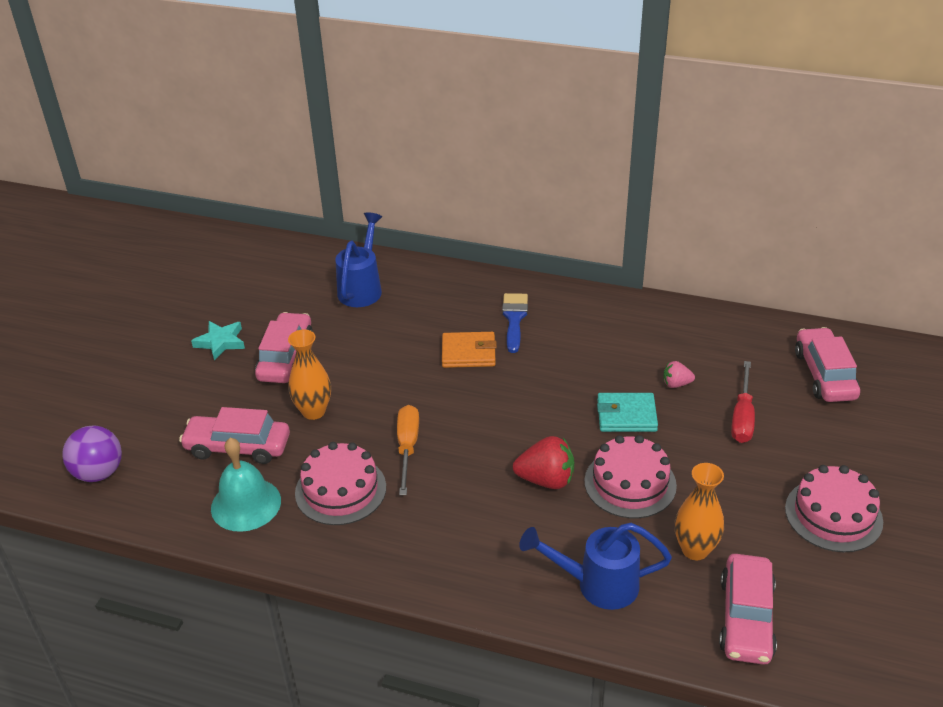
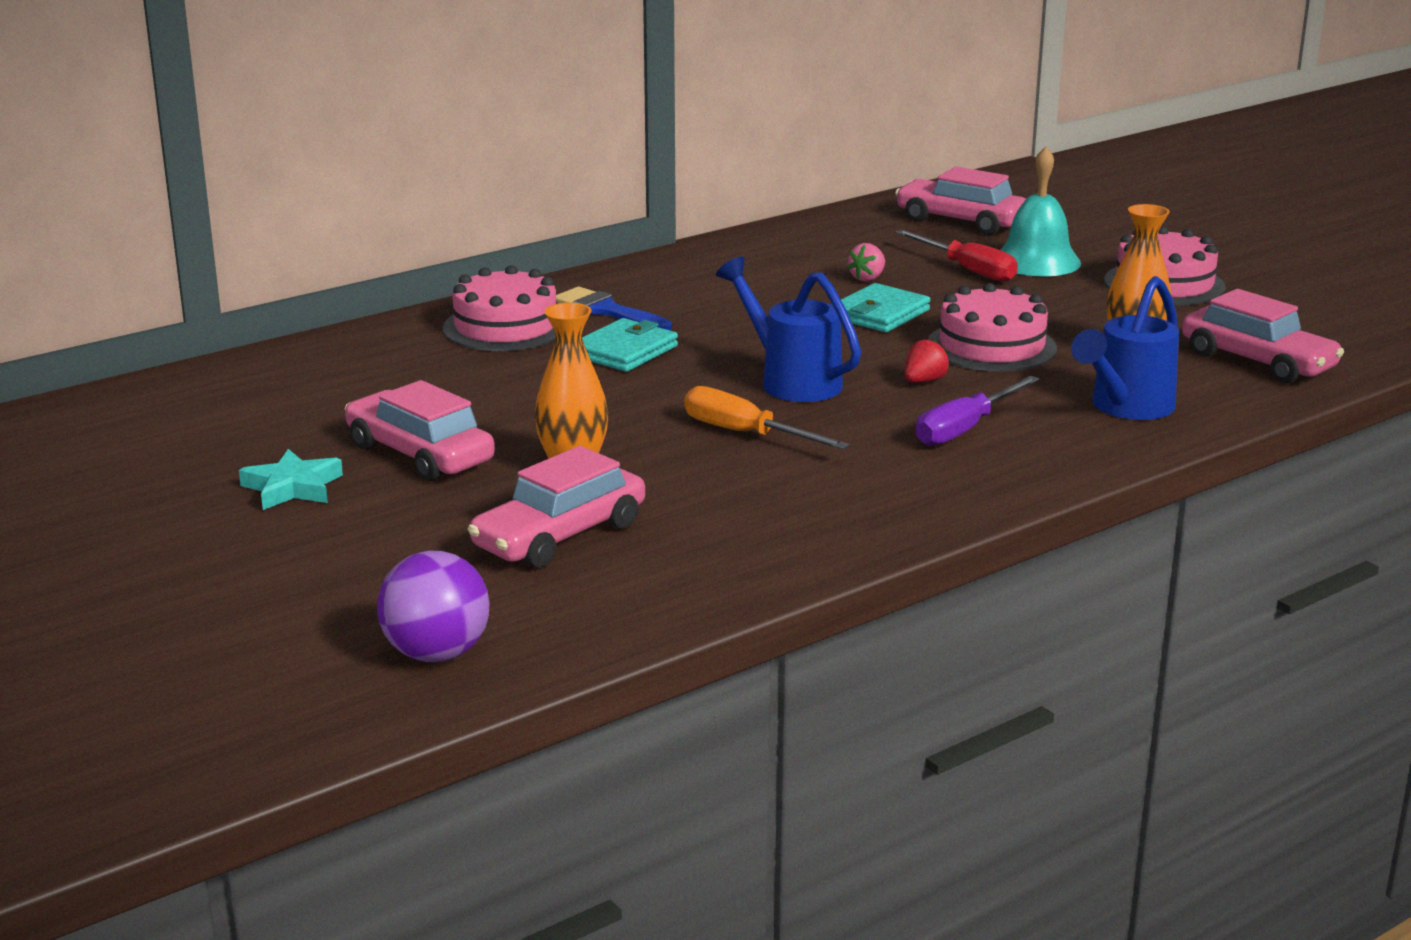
camera: 55 degrees left, 15 degrees down
turquoise bell [211,438,281,532] -> turquoise bell moved to [1000,147,1081,276]
pink cake [295,442,386,525] -> pink cake moved to [443,265,557,351]
blue watering can [335,212,382,307] -> blue watering can moved to [716,257,861,402]
orange wallet [442,332,497,368] -> turquoise wallet [582,318,678,372]
red strawberry [513,436,574,489] -> red strawberry [905,339,949,383], size x0.56
none -> purple screwdriver [916,376,1039,446]

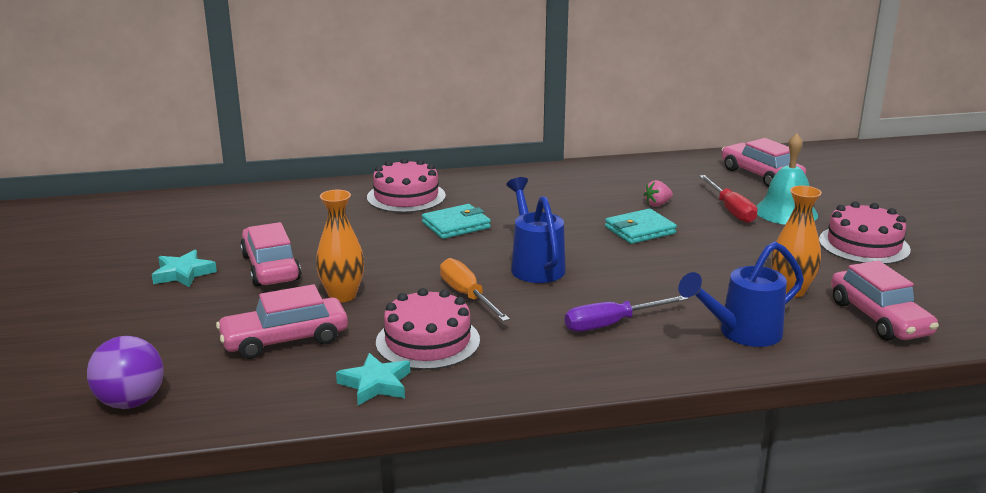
camera: 25 degrees right, 0 degrees up
blue brush [556,287,672,330] -> none
red strawberry [905,339,949,383] -> none
pink cake [928,283,1057,372] -> pink cake moved to [376,288,480,370]
none -> turquoise star [336,353,410,405]

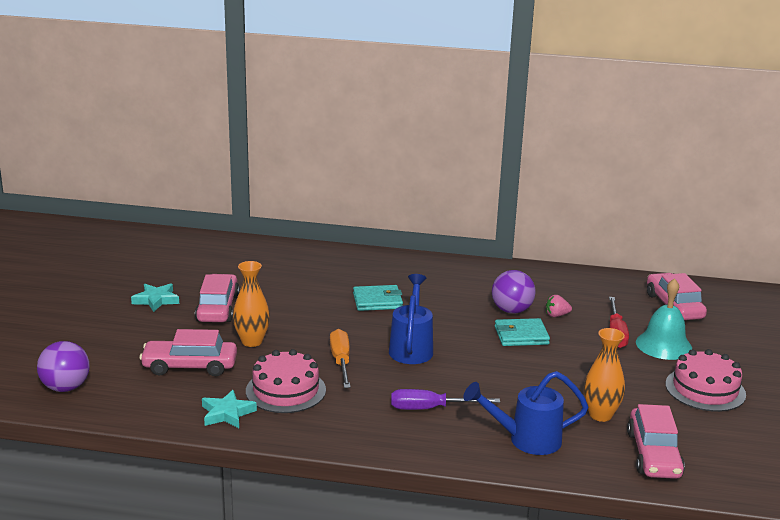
camera: 20 degrees right, 0 degrees up
pink cake [367,158,446,213] -> none
none -> purple ball [492,270,536,314]

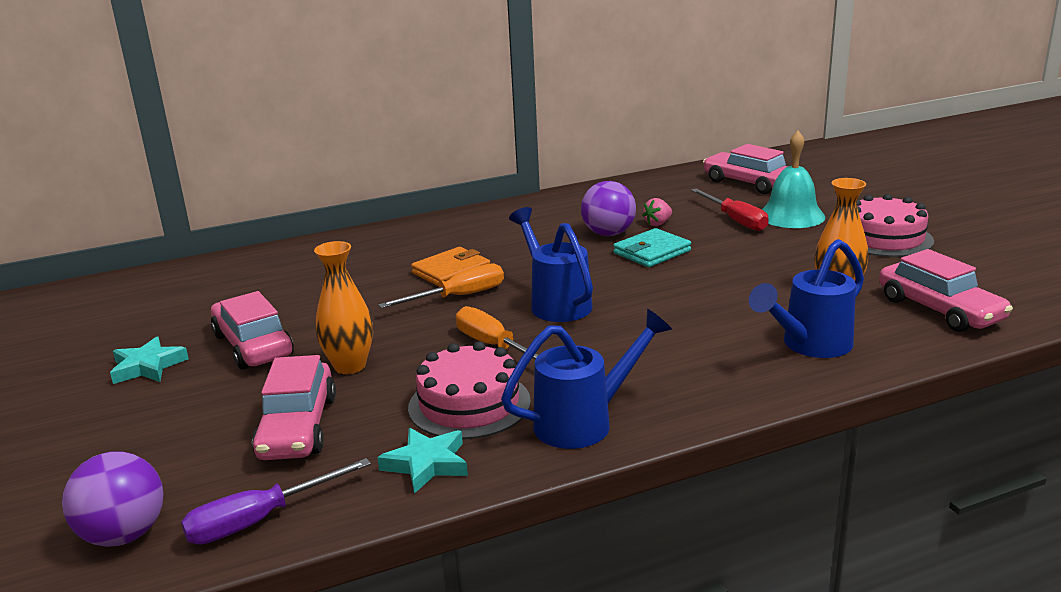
camera: 30 degrees left, 0 degrees up
pink car [139,329,237,376] -> pink car turned 60 degrees counterclockwise [252,355,336,460]
turquoise wallet [353,285,403,311] -> orange wallet [411,247,490,287]
purple screwdriver [391,389,500,410] -> purple screwdriver moved to [181,458,371,545]
none -> orange screwdriver [378,264,504,309]
none -> blue watering can [501,309,672,449]

